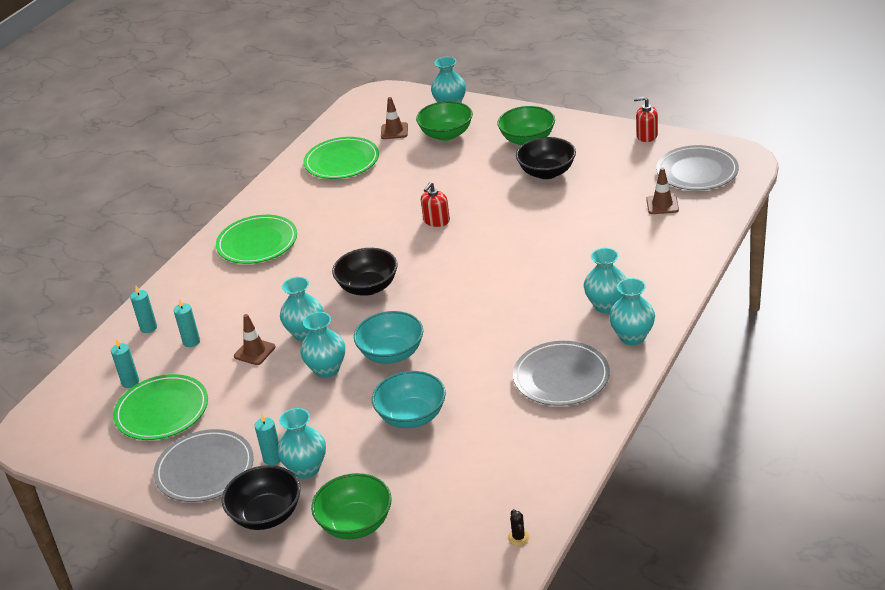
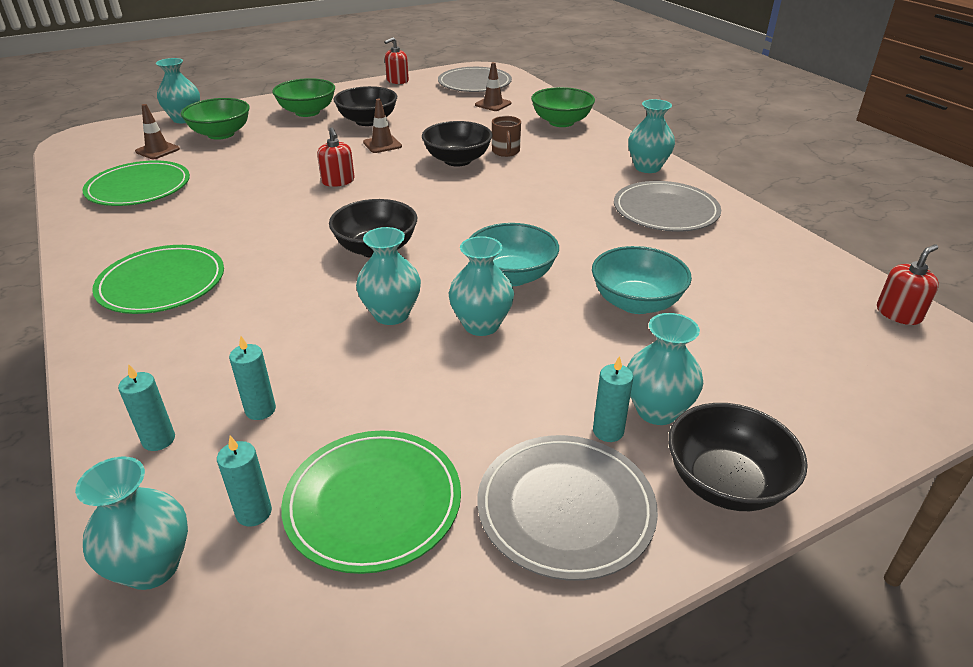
camera: 60 degrees left, 0 degrees up
brown traffic cone [234,314,276,365] -> brown traffic cone moved to [363,99,402,153]
green bowl [311,473,392,539] -> green bowl moved to [531,87,595,127]
black cactus [508,509,530,546] -> red soap dispenser [877,244,939,325]
turquoise vase [584,248,626,313] -> turquoise vase moved to [75,456,188,590]
none -> black bowl [422,121,493,166]
none -> brown mug [492,116,521,157]

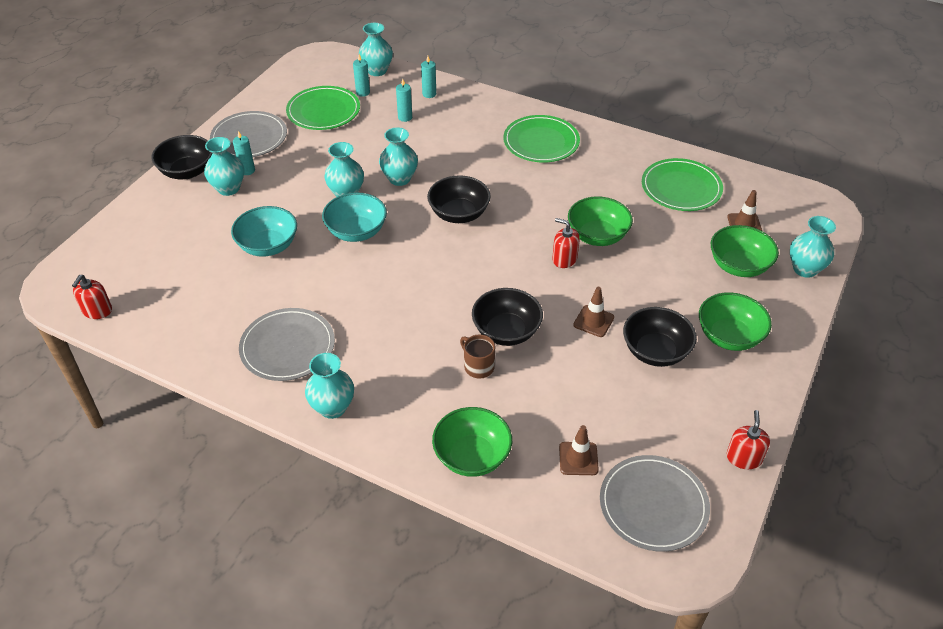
camera: 145 degrees right, 10 degrees up
none -> green bowl [568,196,633,246]

